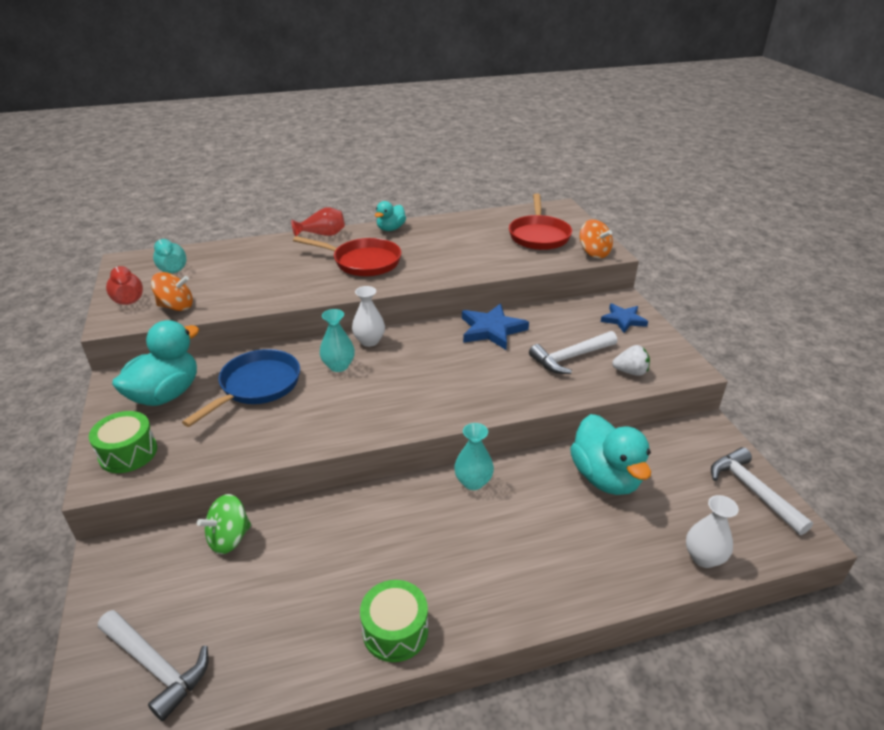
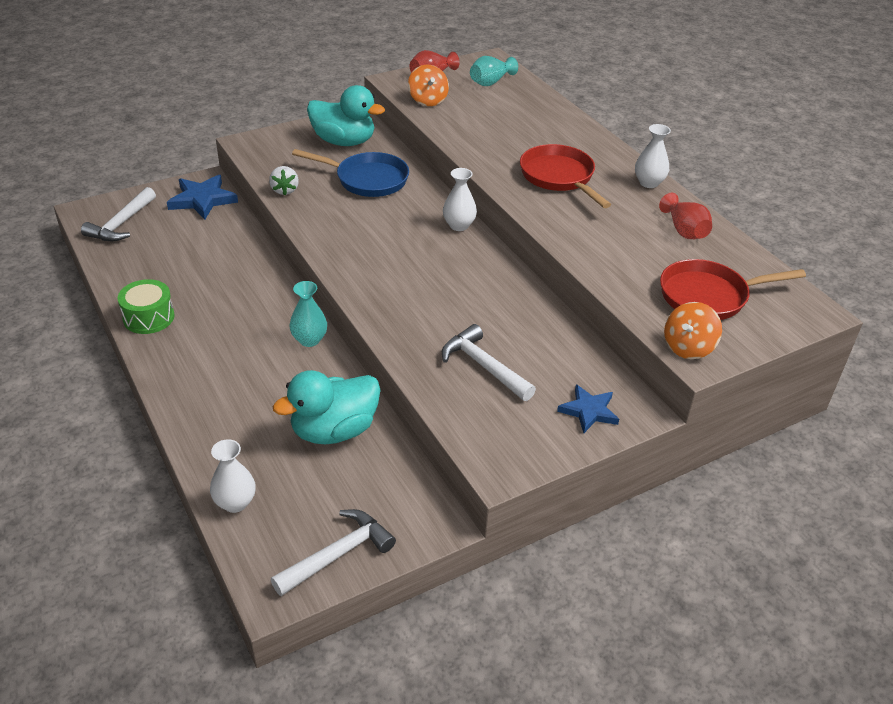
camera: 75 degrees right, 5 degrees up
green drum [89,411,157,473] -> none
green spinning top [197,494,251,554] -> none
red vase [291,207,345,236] -> red vase moved to [659,193,712,239]
red pan [293,236,401,276] -> red pan turned 150 degrees clockwise [520,144,611,208]
turquoise vase [320,309,355,372] -> none
turquoise duck [375,201,406,231] -> white vase [635,124,671,188]
blue star [462,304,529,350] -> blue star moved to [167,175,238,220]
white strawberry [612,345,650,376] -> white strawberry moved to [269,166,299,195]

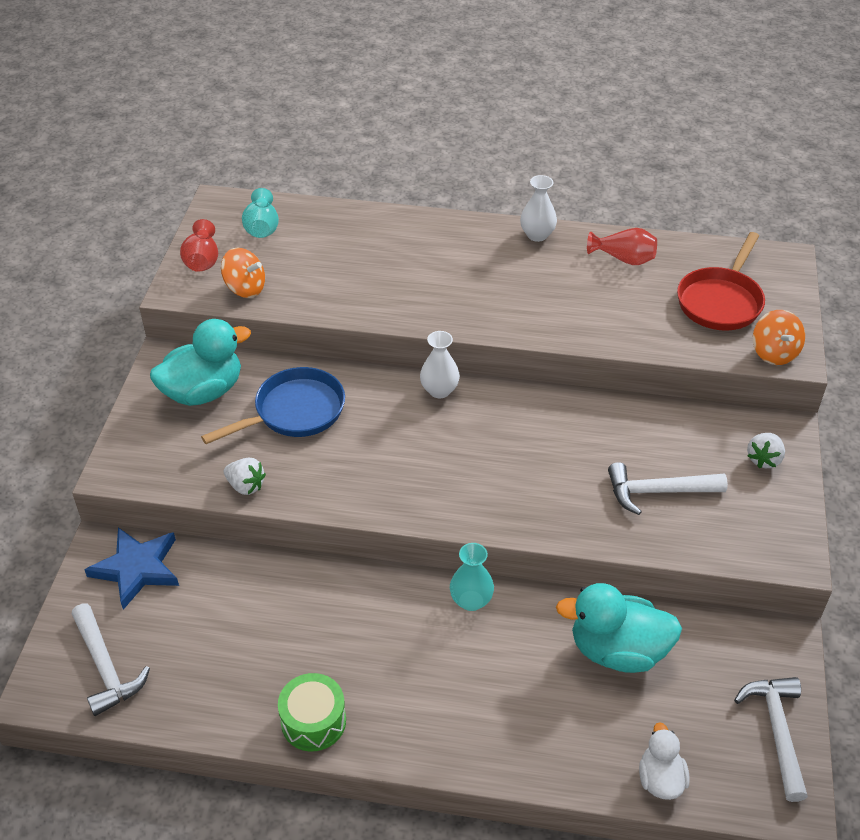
camera: 50 degrees left, 5 degrees up
white vase [210,439,256,513] -> white duck [639,722,690,800]
turquoise duck [273,370,381,444] -> turquoise duck turned 90 degrees clockwise [556,583,682,673]
red pan [520,144,611,208] -> none
blue star [557,384,619,433] -> white strawberry [747,433,785,468]

